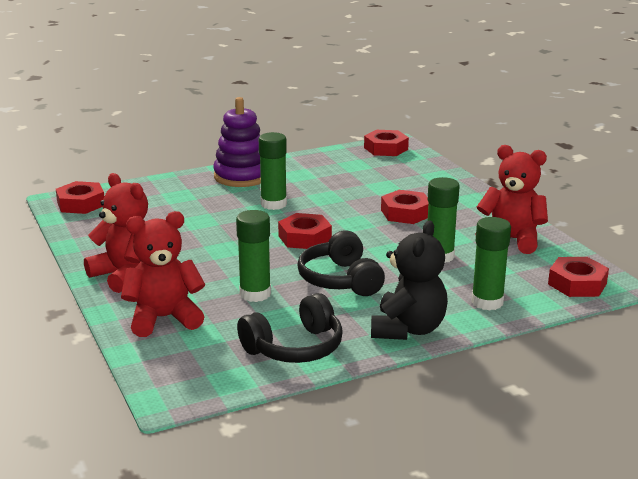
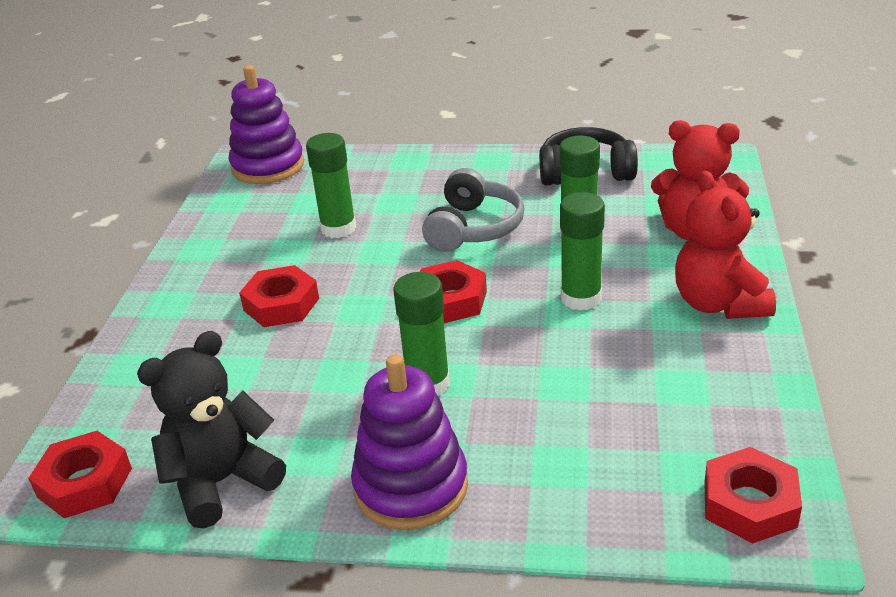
camera: 145 degrees left, 10 degrees up
black headphones [297,231,385,296] -> grey headphones [422,168,524,252]
black teddy bear [371,220,448,340] -> black teddy bear moved to [137,331,286,529]
green glue stick [471,217,511,310] -> green glue stick moved to [560,192,605,311]
red teddy bear [475,145,548,254] -> none
red nut [548,257,609,297] -> purple stacking toy [229,65,304,184]

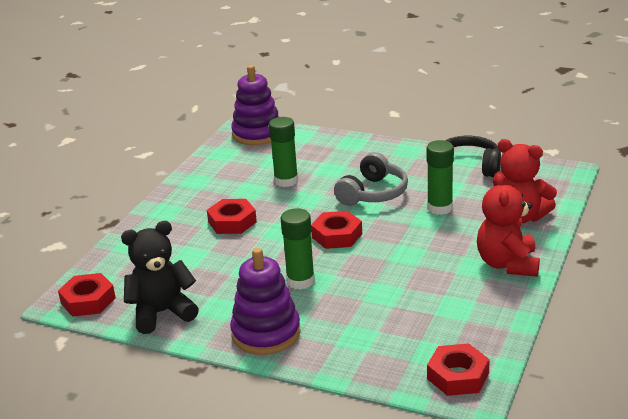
camera: 15 degrees right, 5 degrees down
green glue stick [560,192,605,311] -> none

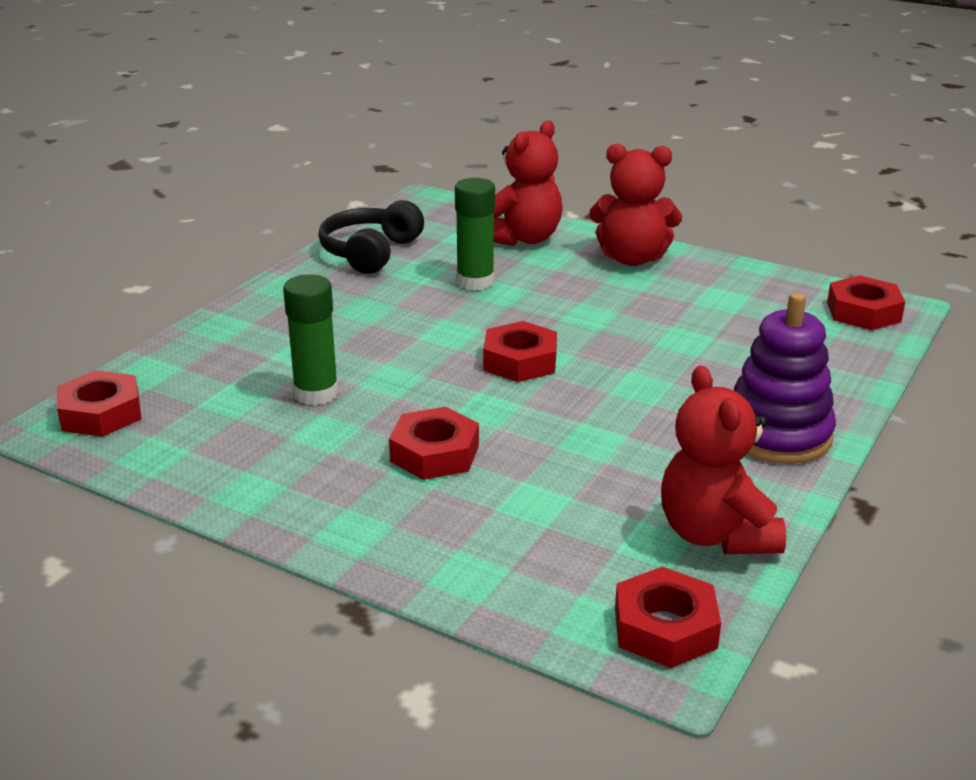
camera: 85 degrees left, 0 degrees up
black teddy bear [121,221,199,334] -> red teddy bear [661,366,786,554]
purple stacking toy [231,65,279,145] -> red nut [57,370,141,437]
green glue stick [281,208,315,290] -> none
grey headphones [334,152,408,206] -> none

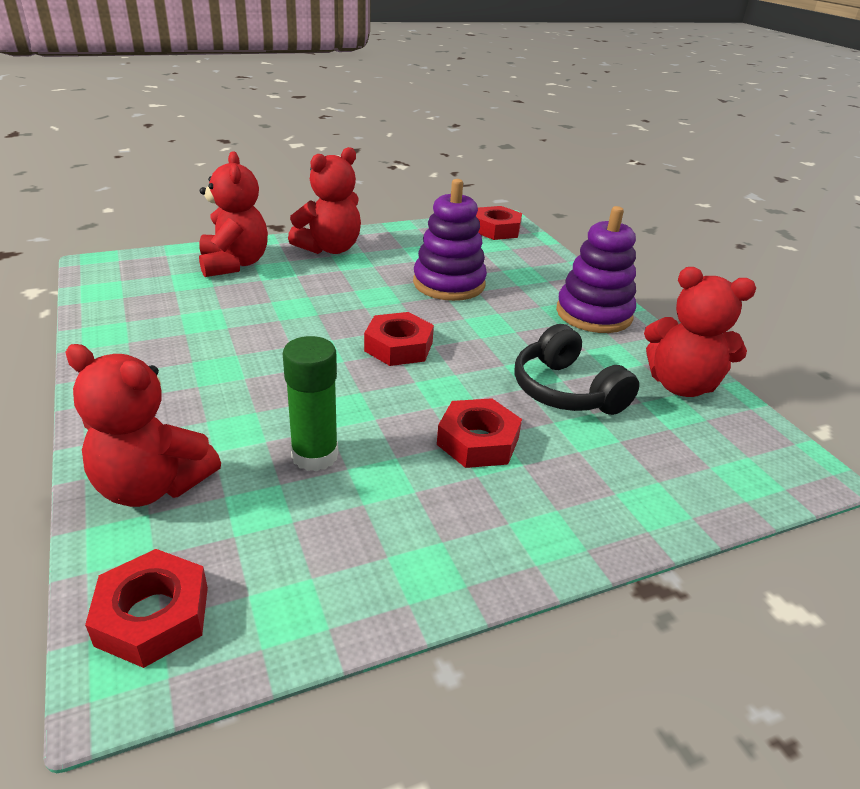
camera: 55 degrees left, 5 degrees up
black headphones [318,200,424,274] -> black headphones moved to [515,324,639,415]
green glue stick [455,178,495,291] -> none
red nut [615,566,721,668] -> none
none -> red teddy bear [65,344,221,507]
none -> purple stacking toy [413,179,487,301]

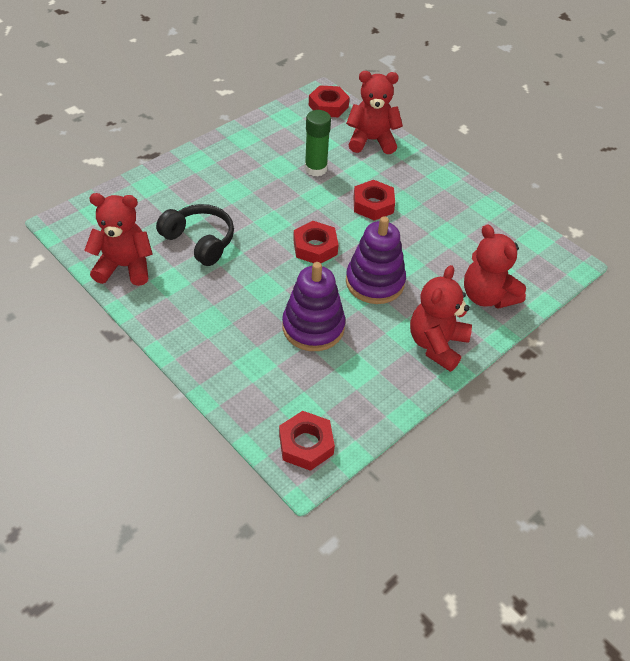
camera: 160 degrees right, 15 degrees up
red nut [437,398,522,468] -> red nut moved to [353,180,395,221]
purple stacking toy [556,206,636,333] -> purple stacking toy moved to [346,216,406,304]

